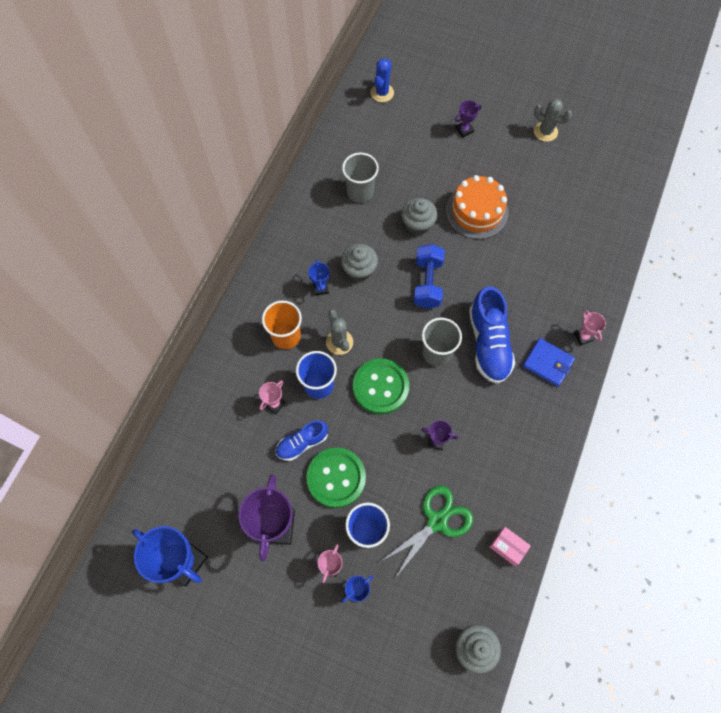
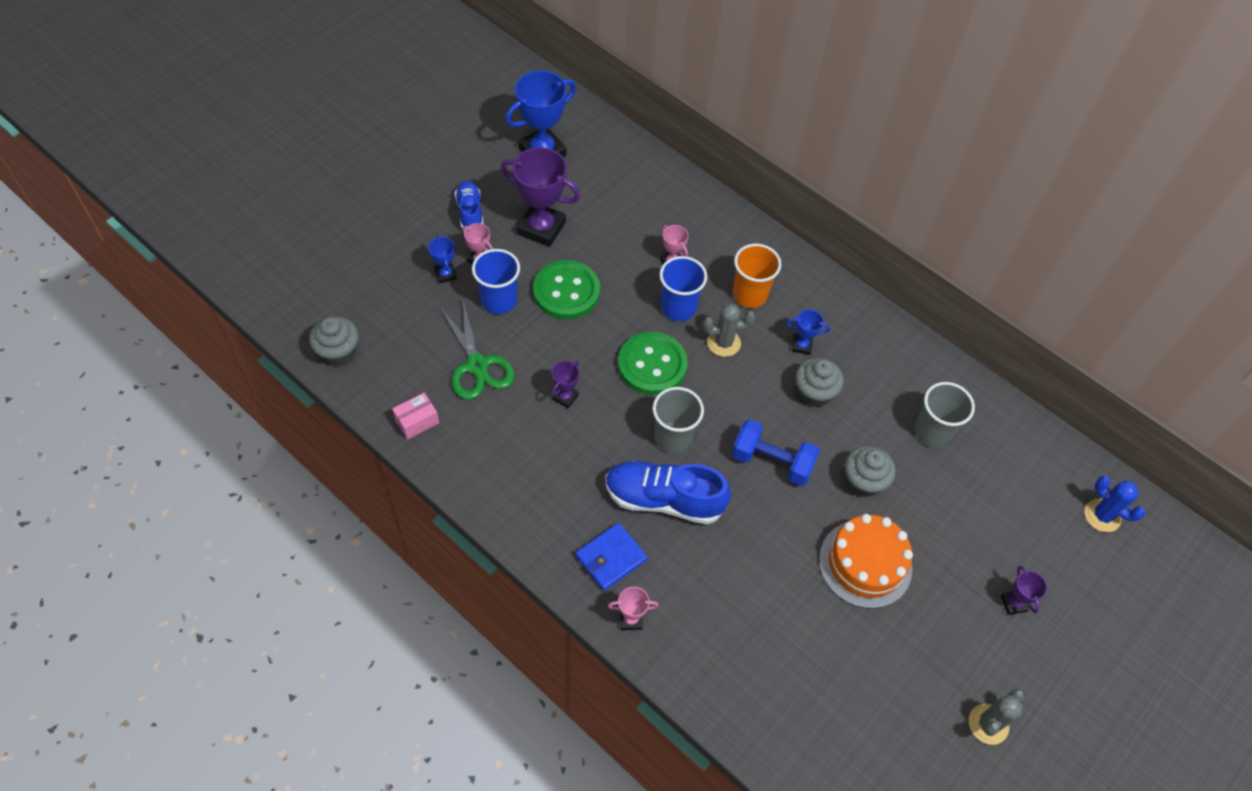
camera: 105 degrees right, 10 degrees down
blue shoe [276,420,328,461] -> blue shoe moved to [455,181,483,229]

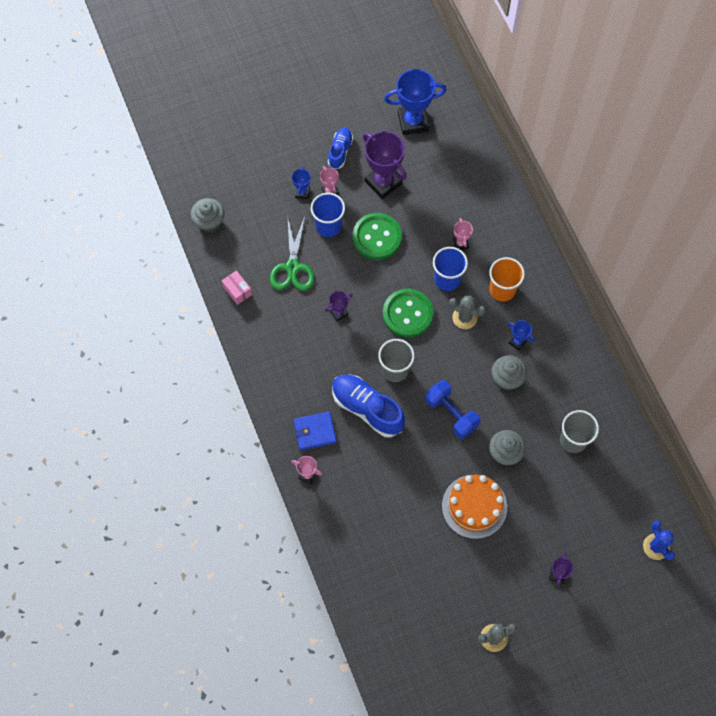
camera: 30 degrees right, 10 degrees up
pink box [392,393,439,440] -> pink box turned 60 degrees clockwise [222,271,252,305]

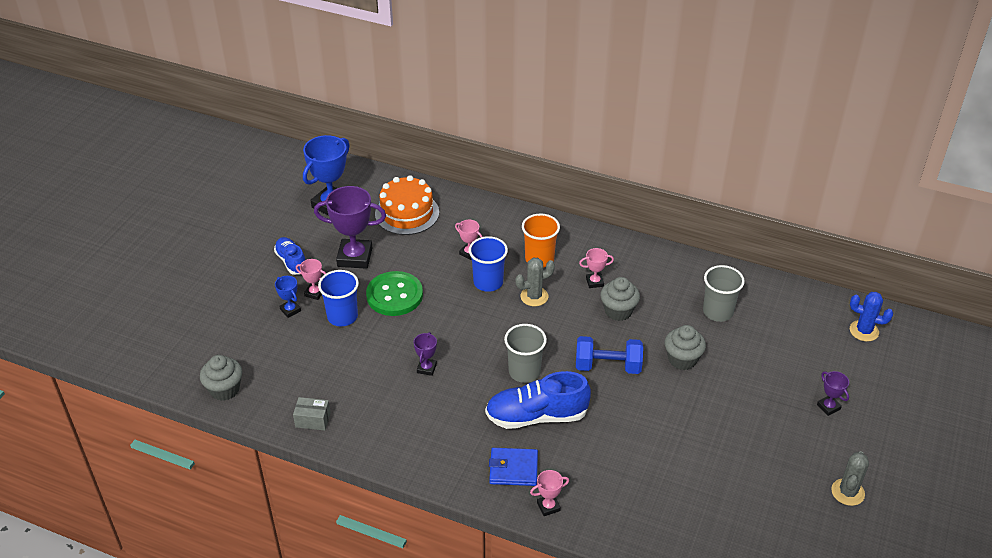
camera: 45 degrees left, 25 degrees down
pink box [222,271,252,305] -> grey box [293,397,331,431]
green scissors [270,216,315,291] -> none
blue wallet [293,412,337,450] -> blue wallet turned 60 degrees clockwise [489,448,538,486]
green button [383,289,433,337] -> none
orange cake [442,475,507,539] -> orange cake moved to [375,175,439,235]
blue trophy [508,320,535,351] -> pink trophy [579,248,614,288]

